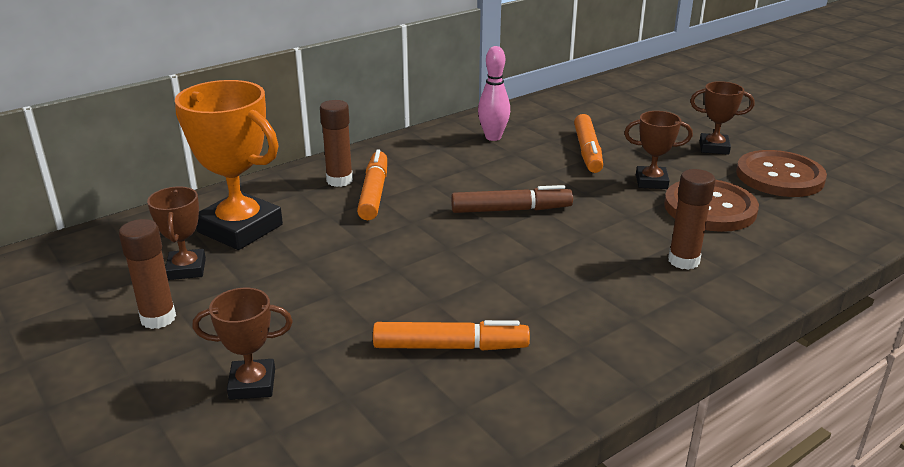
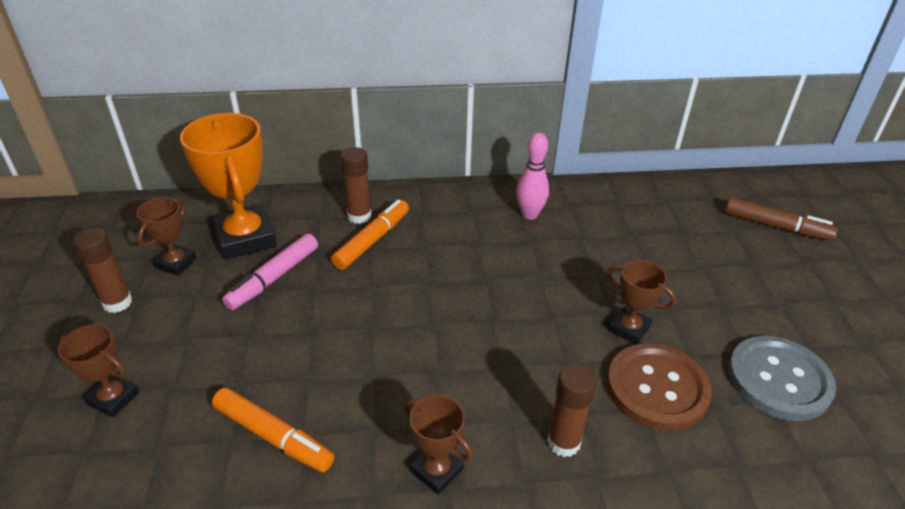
camera: 30 degrees right, 10 degrees up
brown marker [451,185,573,213] -> brown marker moved to [725,197,838,241]
orange marker [574,114,603,173] -> none
brown trophy [690,81,755,155] -> brown trophy moved to [404,395,473,495]
brown button [736,150,827,197] -> grey button [728,336,836,421]
none -> pink marker [222,233,318,310]

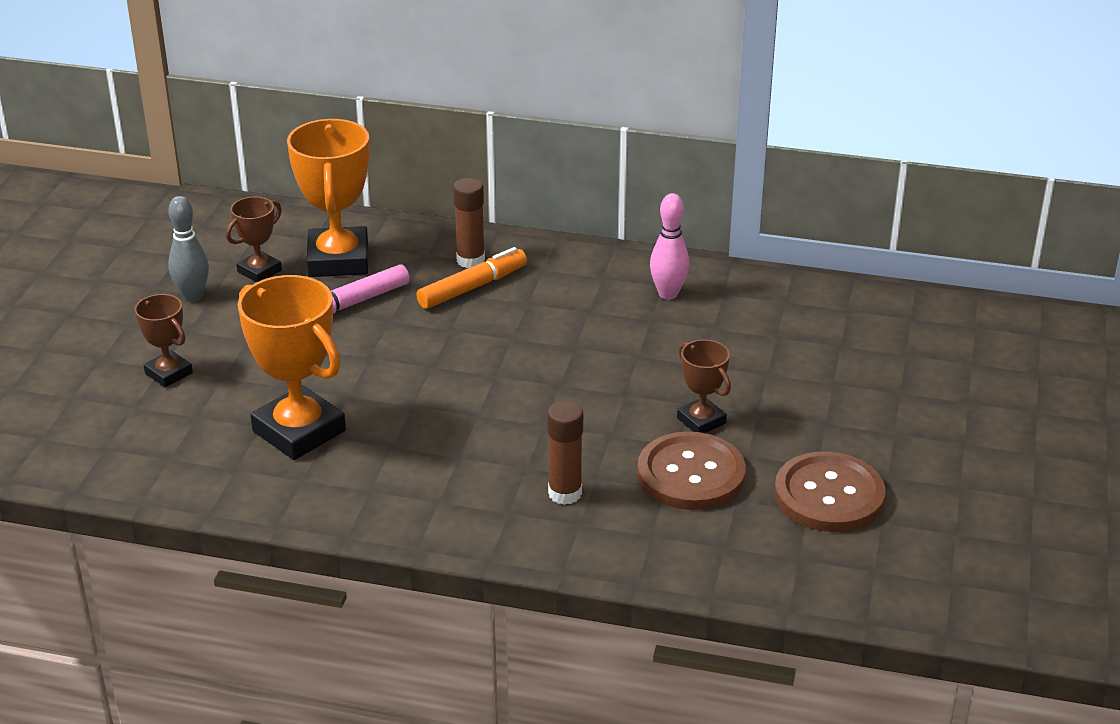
camera: 20 degrees right, 5 degrees down
brown glue stick [73,228,132,313] -> grey bowling pin [168,196,209,302]
orange marker [212,388,334,472] -> orange trophy [238,275,346,460]
brown trophy [404,395,473,495] -> none
brown marker [725,197,838,241] -> none
grey button [728,336,836,421] -> brown button [774,451,885,532]

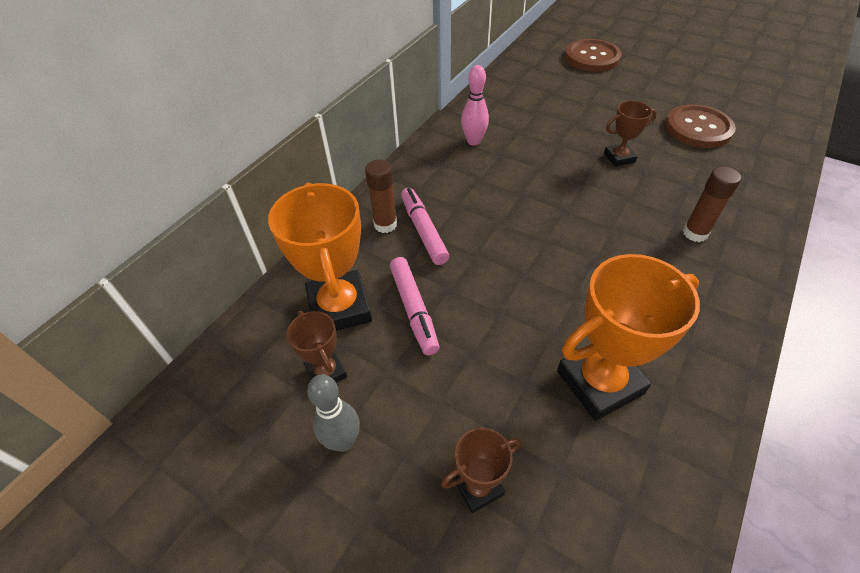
camera: 70 degrees left, 15 degrees up
orange trophy [287,119,370,277] -> orange trophy turned 60 degrees clockwise [268,182,372,331]
orange marker [416,247,527,309] -> pink marker [401,188,449,265]
brown button [637,431,746,510] -> brown button moved to [565,39,622,72]

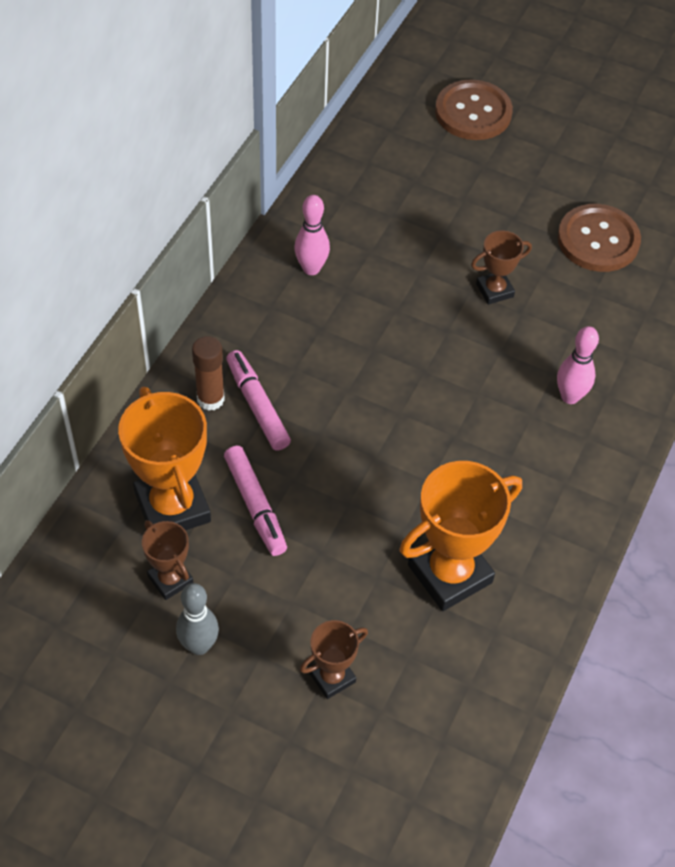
camera: 10 degrees left, 5 degrees up
brown glue stick [683,166,741,242] -> pink bowling pin [557,326,599,404]

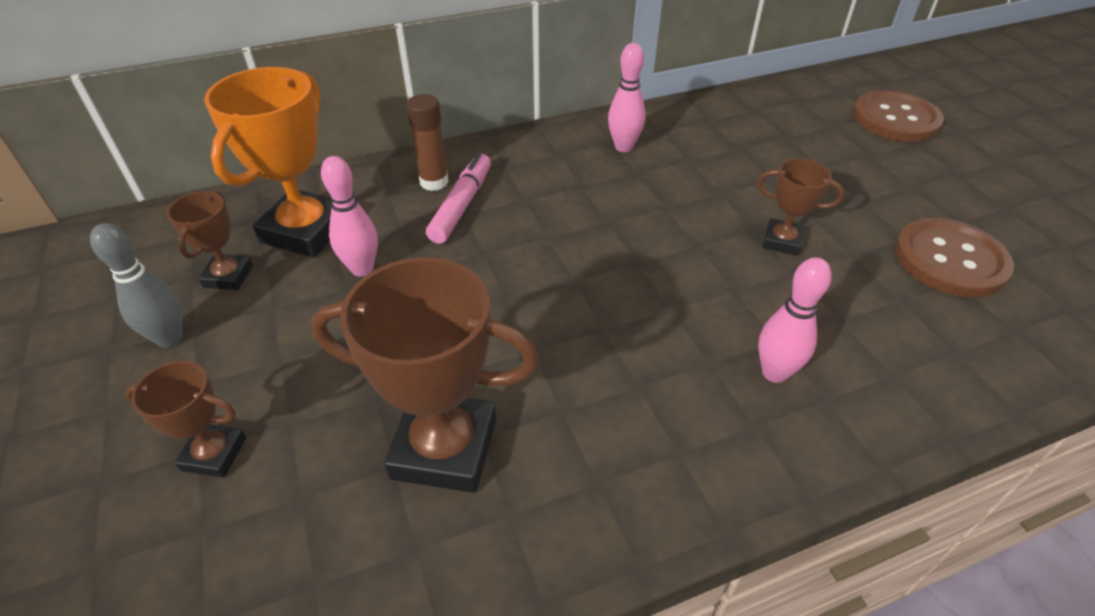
camera: 45 degrees right, 10 degrees down
pink marker [224,446,287,556] -> pink bowling pin [321,156,378,276]
orange trophy [399,461,522,611] -> brown trophy [311,257,539,493]

